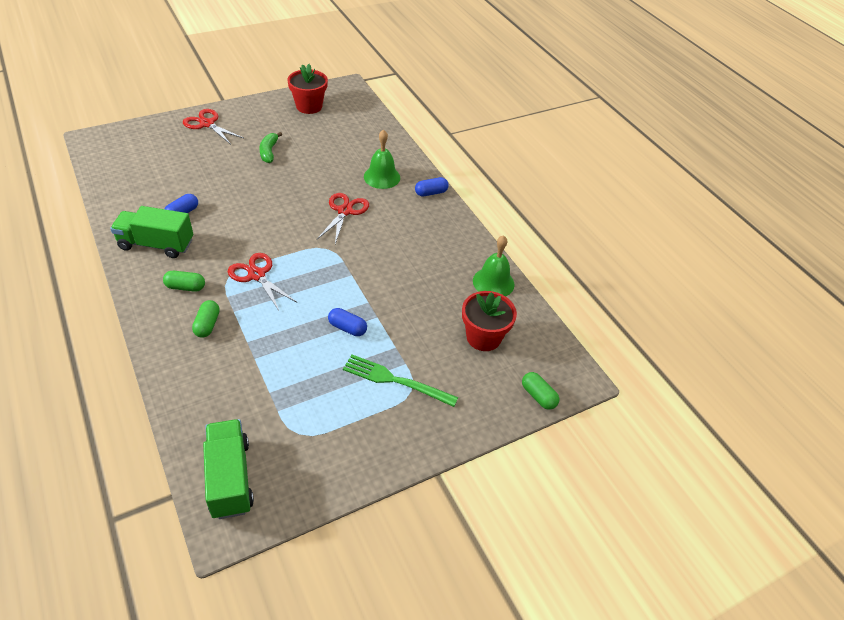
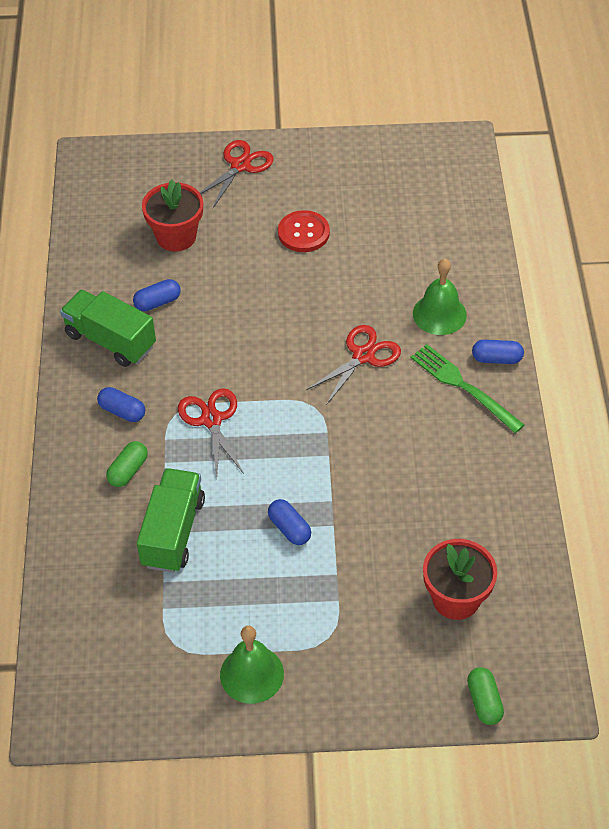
camera: 30 degrees right, 5 degrees up
green capsule [163,271,205,292] -> blue capsule [97,387,145,422]
red scissors [183,109,243,145] -> red scissors turned 60 degrees clockwise [199,140,274,208]
green truck [203,419,254,519] -> green truck moved to [137,468,205,573]
green banana [259,132,282,163] -> red button [278,210,330,252]
red flower pot [287,64,328,114] -> red flower pot moved to [142,179,203,252]
green fork [343,355,458,407] -> green fork moved to [411,344,524,433]
green bell [473,235,515,296] -> green bell moved to [220,626,284,704]

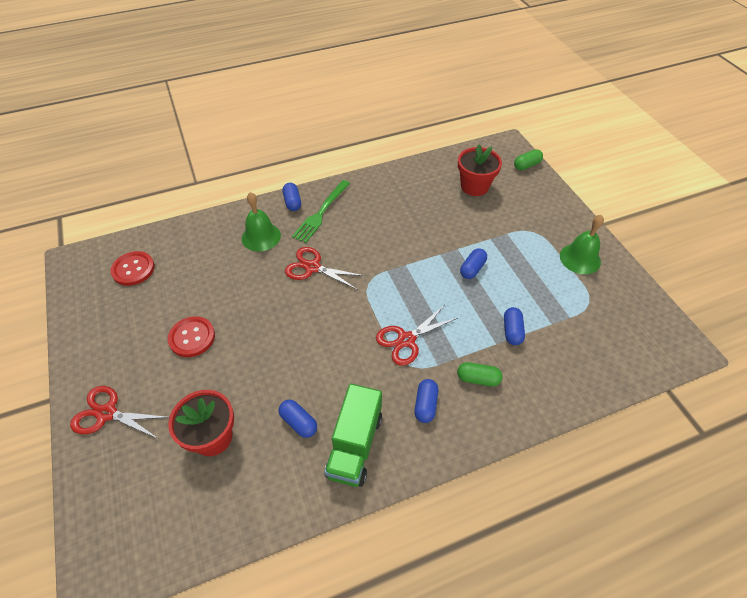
camera: 110 degrees left, 0 degrees up
green truck [137,468,205,573] -> blue capsule [504,307,525,345]
none -> red button [110,251,155,286]

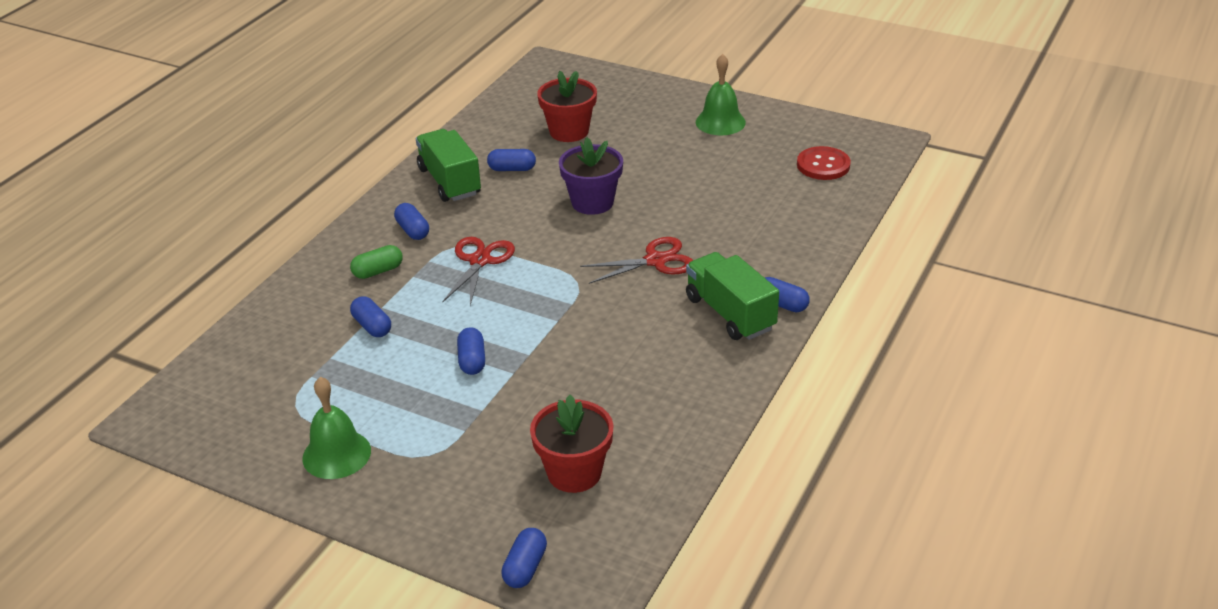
camera: 140 degrees right, 15 degrees down
red scissors [70,386,169,438] -> none
red button [168,316,215,357] -> none
green bell [242,192,281,251] -> green bell moved to [696,54,746,135]
green fork [292,180,350,243] -> green truck [686,252,779,340]
green capsule [514,149,543,170] -> blue capsule [501,528,547,588]
none -> purple flower pot [559,137,623,215]

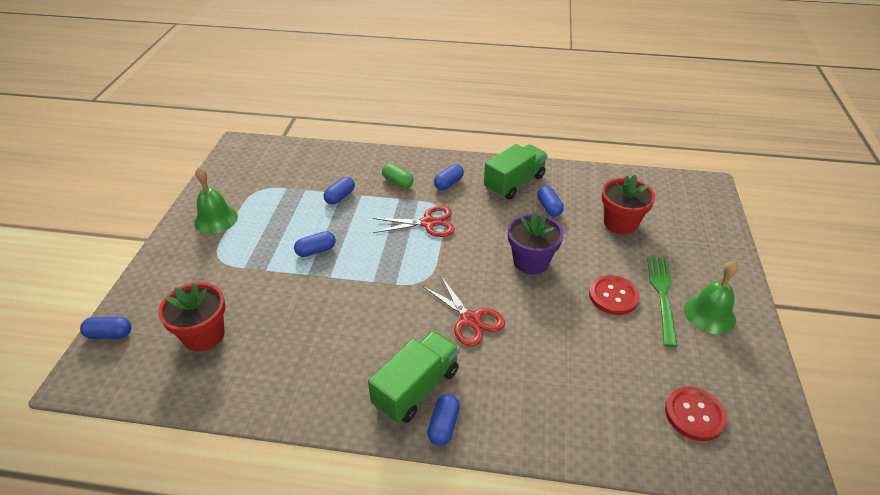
camera: 70 degrees right, 5 degrees up
none -> red button [589,275,640,315]
none -> green fork [647,256,677,347]

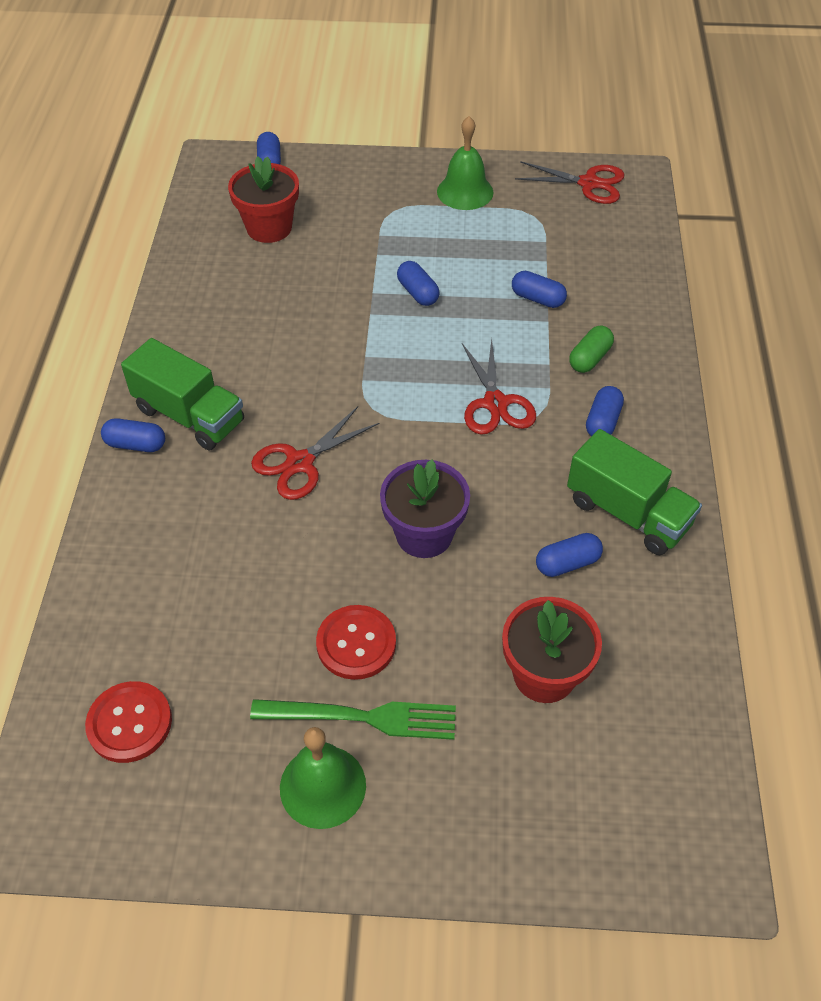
camera: 85 degrees right, 10 degrees up
blue capsule [434,164,464,190] -> blue capsule turned 75 degrees clockwise [586,386,624,436]
none -> red scissors [515,161,625,204]

